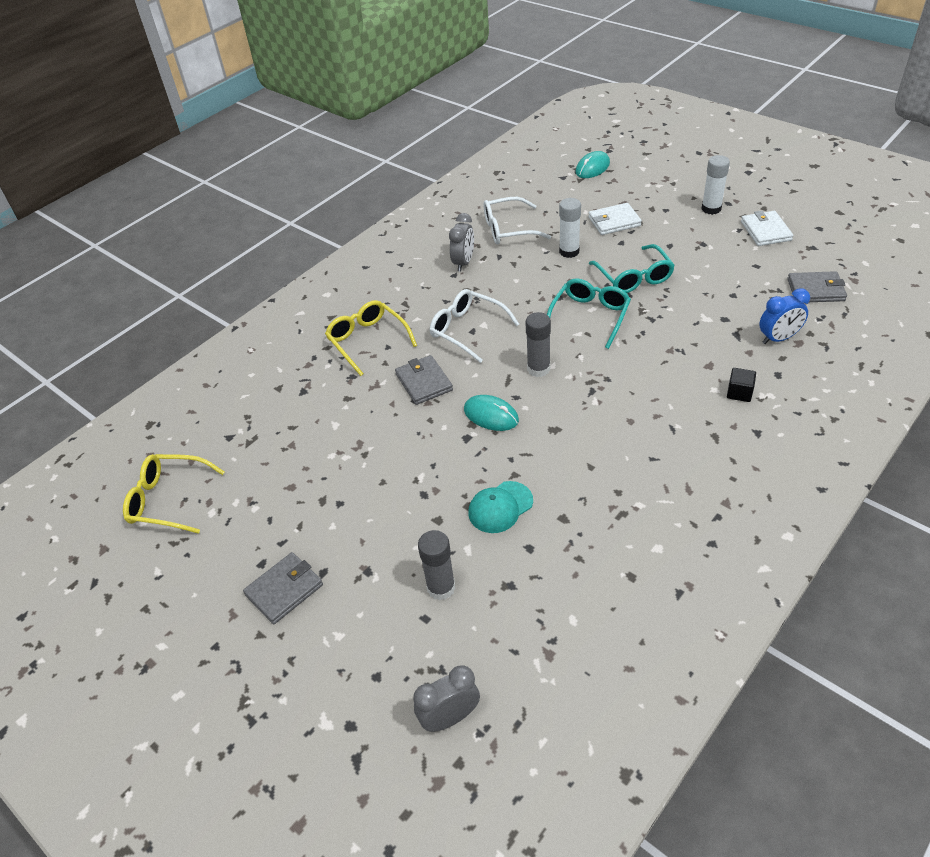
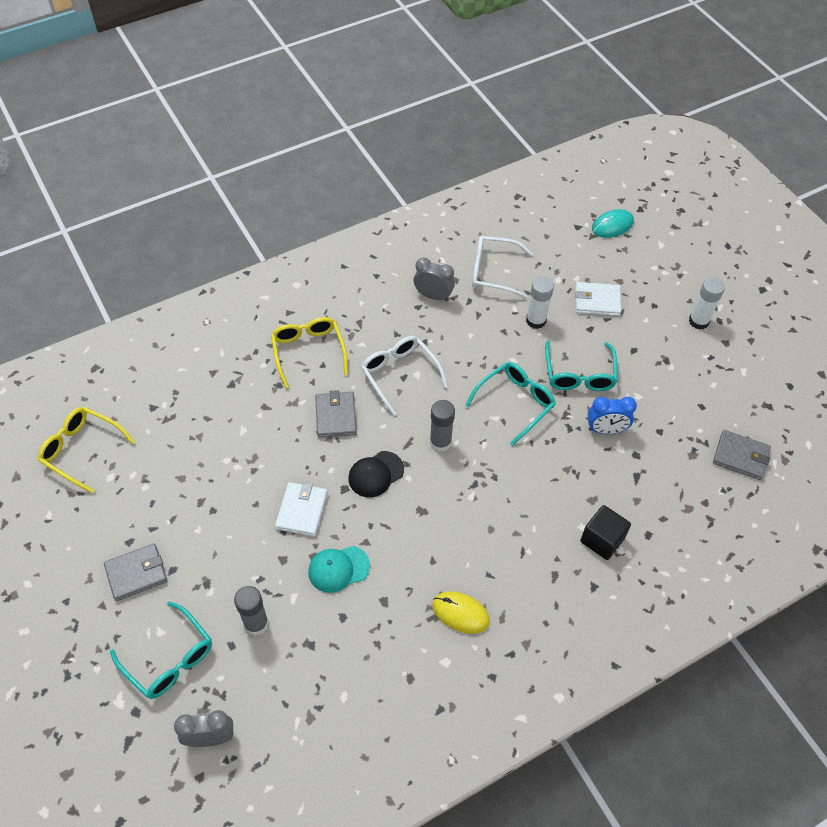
camera: 15 degrees right, 10 degrees up
grey clock [449,213,474,272] -> grey clock turned 105 degrees counterclockwise [414,257,455,301]
turquoise mouse [464,395,519,431] -> black cap [348,451,404,497]
black cube [727,368,756,402] -> black cube [580,505,631,560], size x1.53
white wallet [741,211,793,246] -> white wallet moved to [275,482,328,537]
blue clock [759,288,810,344] -> blue clock moved to [588,397,637,434]
none -> turquoise glasses [110,602,212,699]
none -> yellow mouse [432,591,490,634]

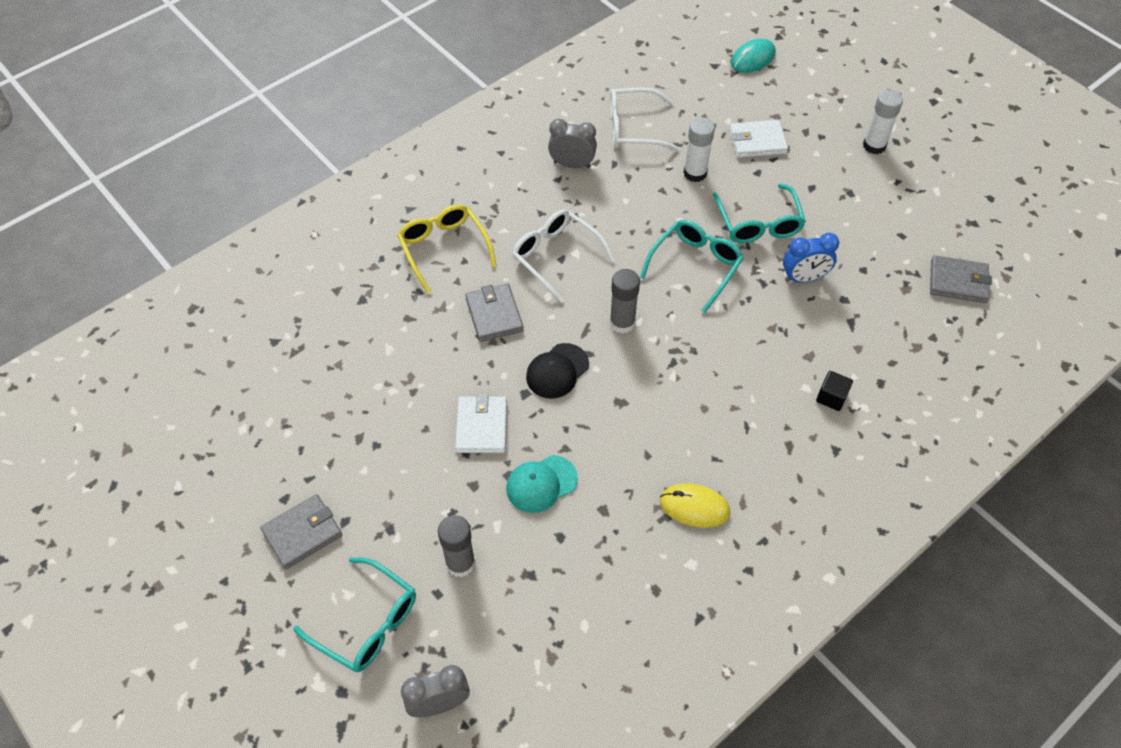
camera: 10 degrees left, 0 degrees up
yellow glasses [38,407,135,494] -> none
black cube [580,505,631,560] -> black cube [816,371,853,411], size x0.66

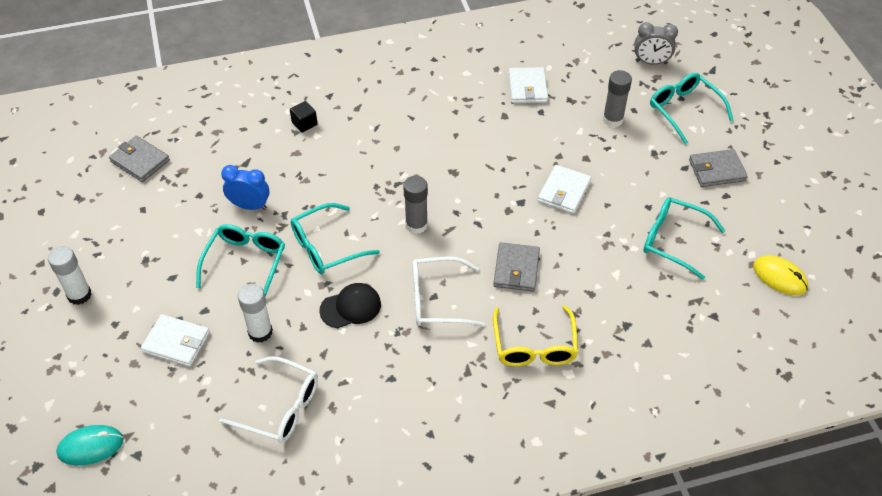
camera: 155 degrees left, 5 degrees down
turquoise cap [506,455,578,513] -> none
white glasses [512,209,615,303] -> white glasses turned 105 degrees clockwise [413,256,485,327]
black cap [526,343,589,399] -> black cap moved to [319,283,381,328]
grey clock [548,119,597,168] -> none
yellow mouse [660,484,730,528] -> yellow mouse moved to [753,255,808,295]
none -> white wallet [509,67,548,103]
none -> turquoise glasses [643,197,725,280]

